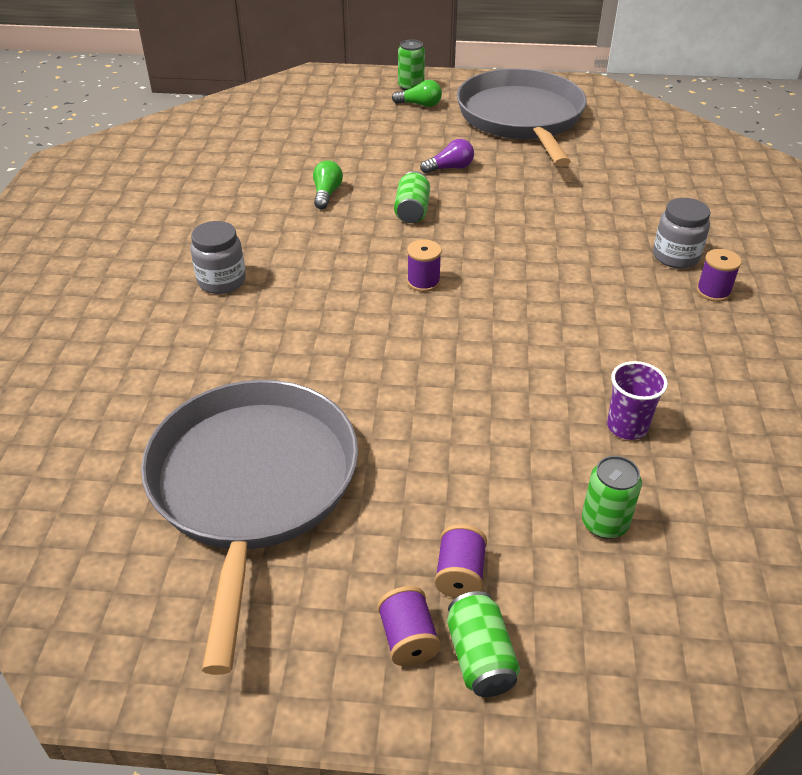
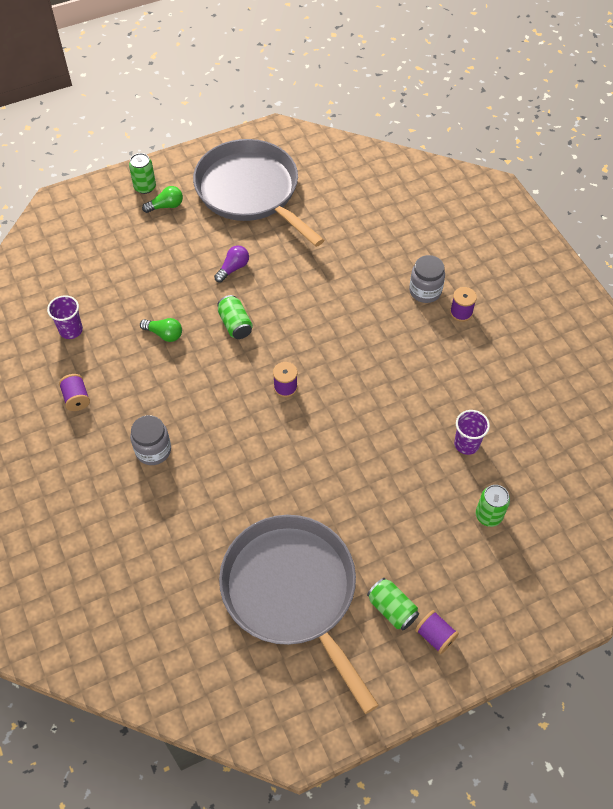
camera: 30 degrees left, 15 degrees up
green light bulb [313,160,343,209] -> green light bulb turned 135 degrees clockwise [140,318,182,342]
purple spool [434,524,487,598] -> purple spool moved to [59,374,90,411]
green can [447,591,520,697] -> green can moved to [367,578,419,630]
none -> purple cup [47,295,83,339]

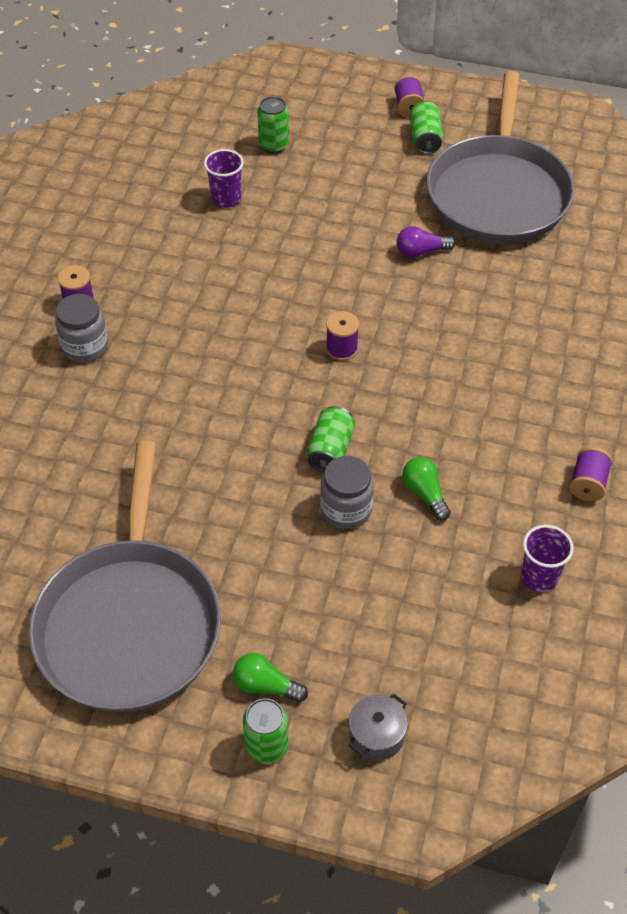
camera: 140 degrees left, 5 degrees down
grey jar [130,415,171,465] -> grey jar moved to [320,456,374,529]
purple light bulb [214,245,249,283] -> purple light bulb moved to [397,226,455,258]
none -> grey pot [348,694,408,761]

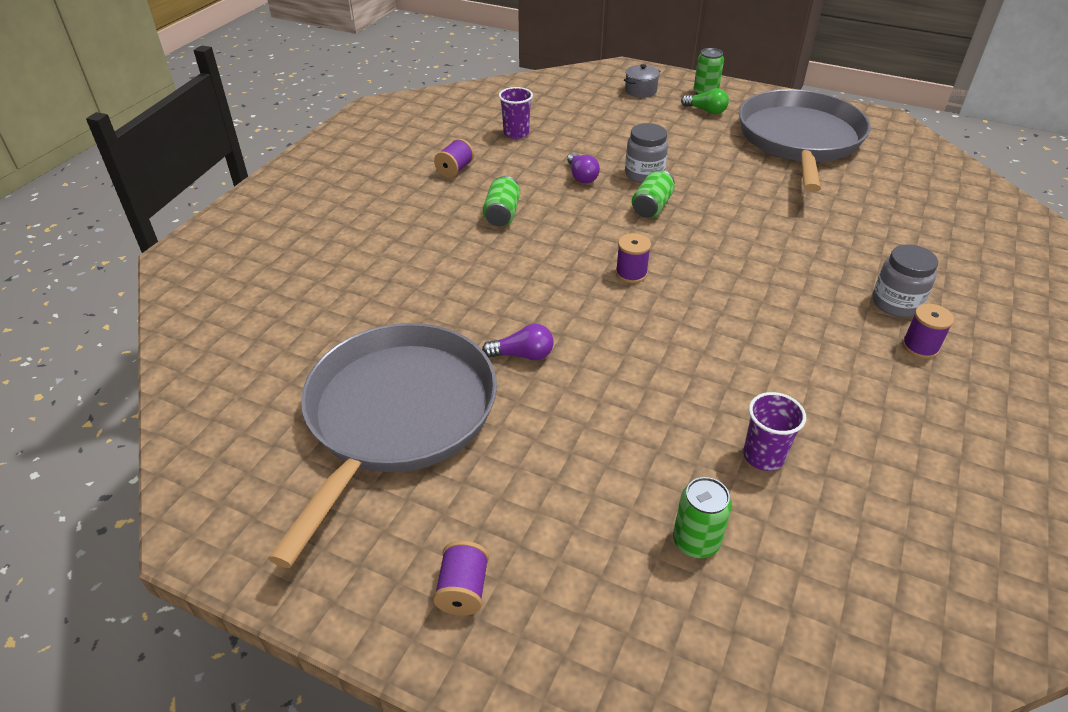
camera: 170 degrees left, 10 degrees down
green light bulb [402,457,451,521] -> purple light bulb [567,152,600,184]
green can [409,101,443,154] -> green can moved to [483,176,520,226]

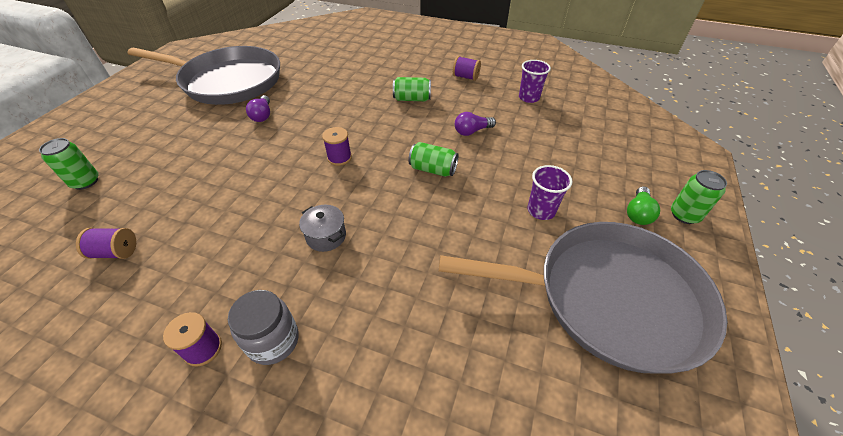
camera: 85 degrees right, 5 degrees up
purple spool [433,541,489,616] -> purple spool moved to [76,228,136,259]
grey pot [624,64,661,98] -> grey pot moved to [299,205,346,252]
grey jar [625,123,668,183] -> none
purple cup [743,392,806,471] -> purple cup moved to [528,165,572,220]

